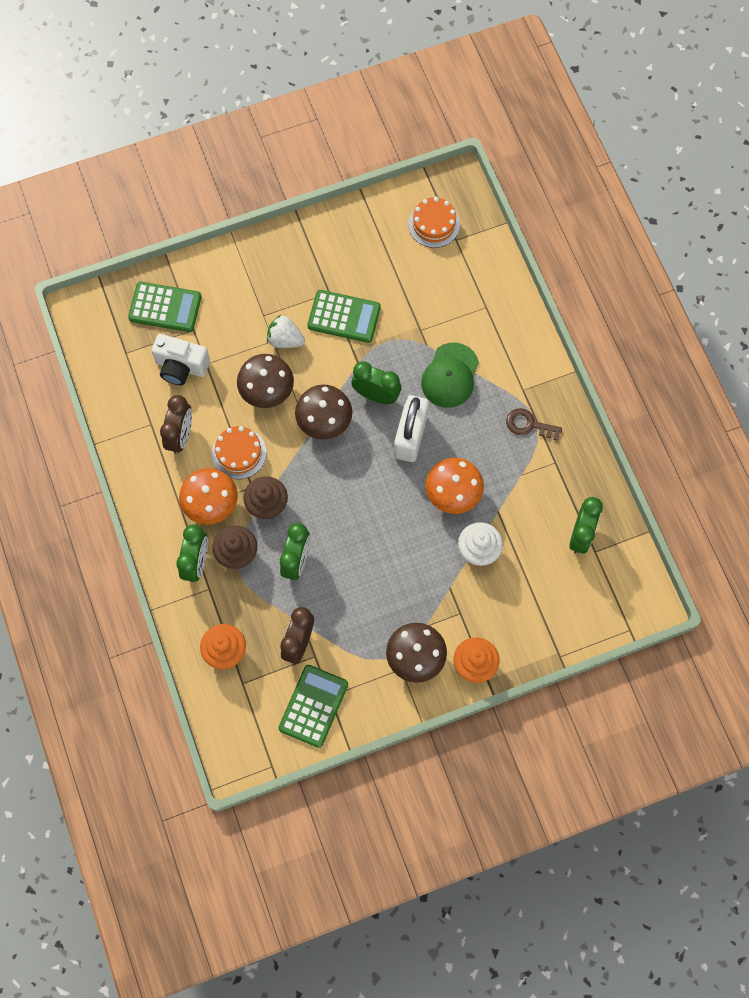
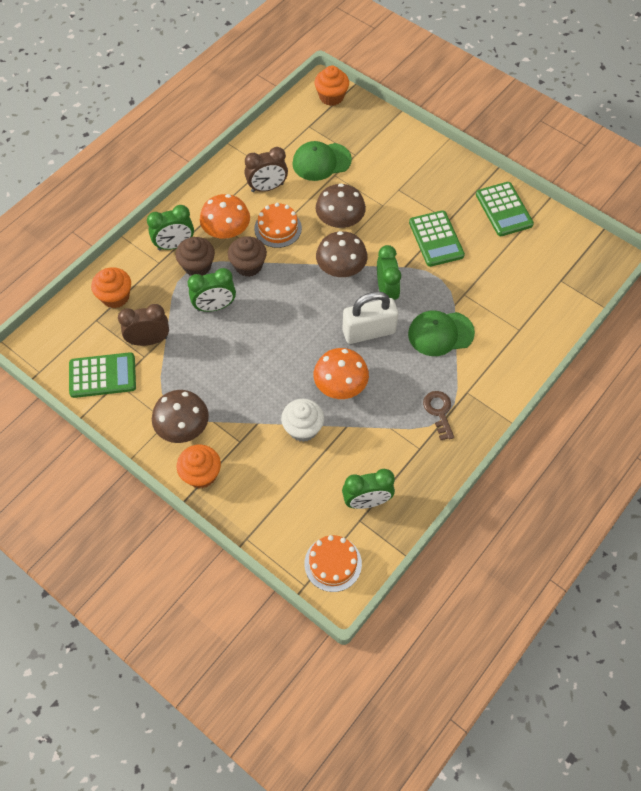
camera: 60 degrees right, 10 degrees down
green calculator [128,282,202,332] -> green calculator moved to [476,182,534,236]
white camera [152,334,210,385] -> green cap [292,141,352,181]
white strawberry [267,315,305,348] -> none
orange cake [408,197,460,248] -> orange cake moved to [304,535,362,592]
none -> orange cupcake [315,66,349,106]

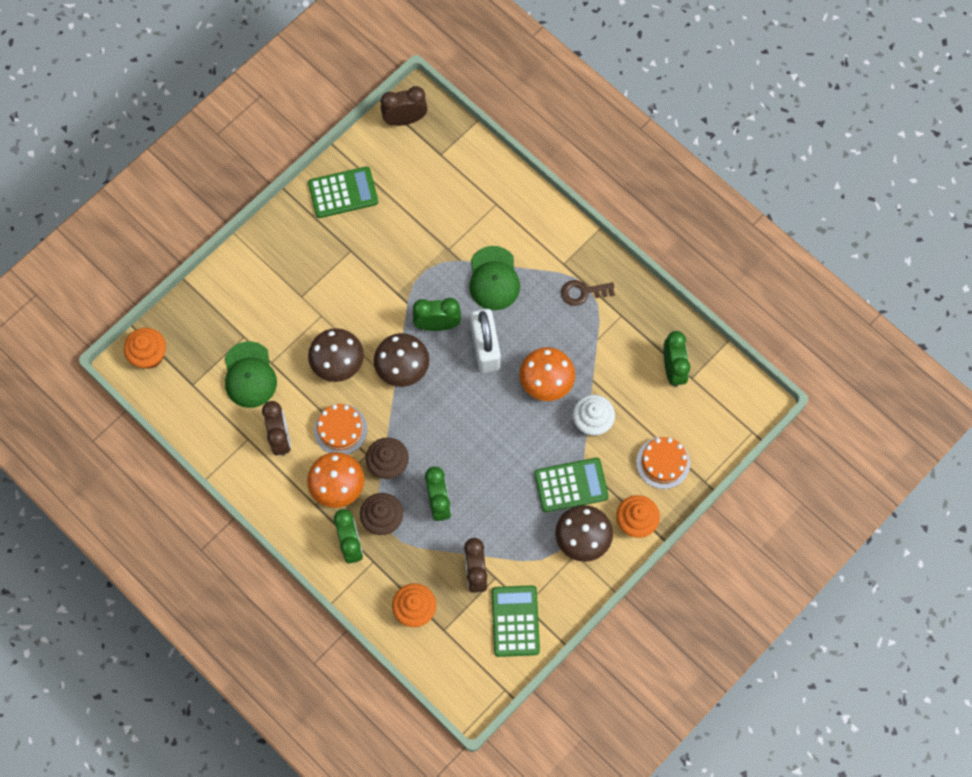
camera: 85 degrees left, 10 degrees up
orange cake [304,535,362,592] -> orange cake moved to [636,437,690,489]
green calculator [409,210,465,267] -> green calculator moved to [534,458,609,512]
none -> brown clock [381,86,428,126]

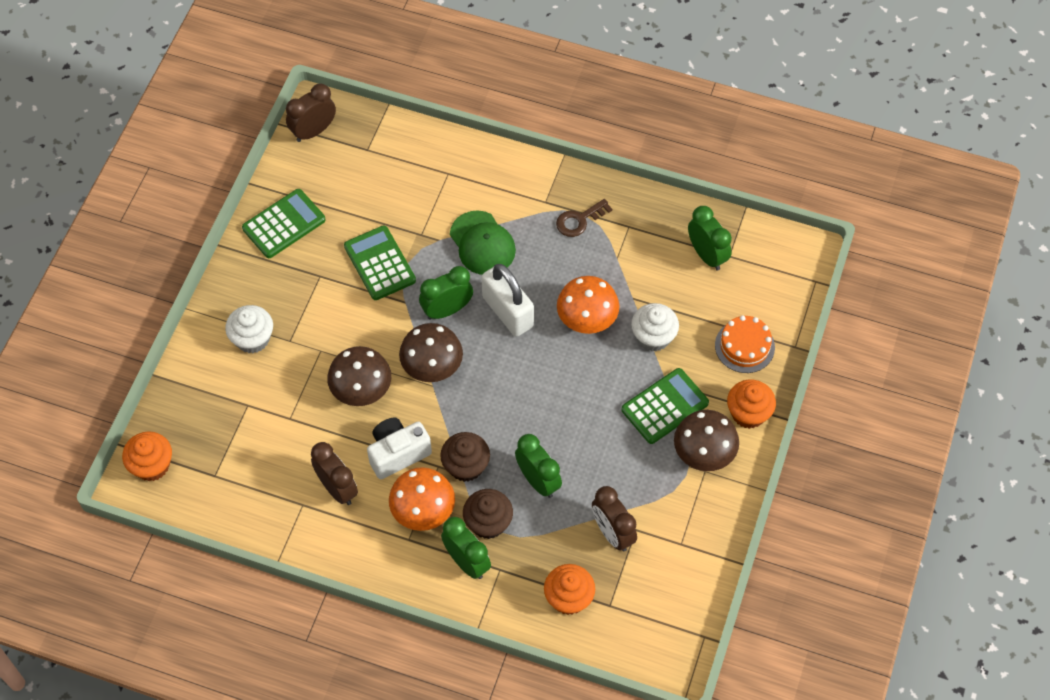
camera: 25 degrees left, 10 degrees down
green cap [225,341,277,408] -> none
orange cake [314,404,367,455] -> white camera [367,417,432,479]
green calculator [492,585,540,657] -> green calculator moved to [344,225,416,300]
none -> white cupcake [225,305,273,353]

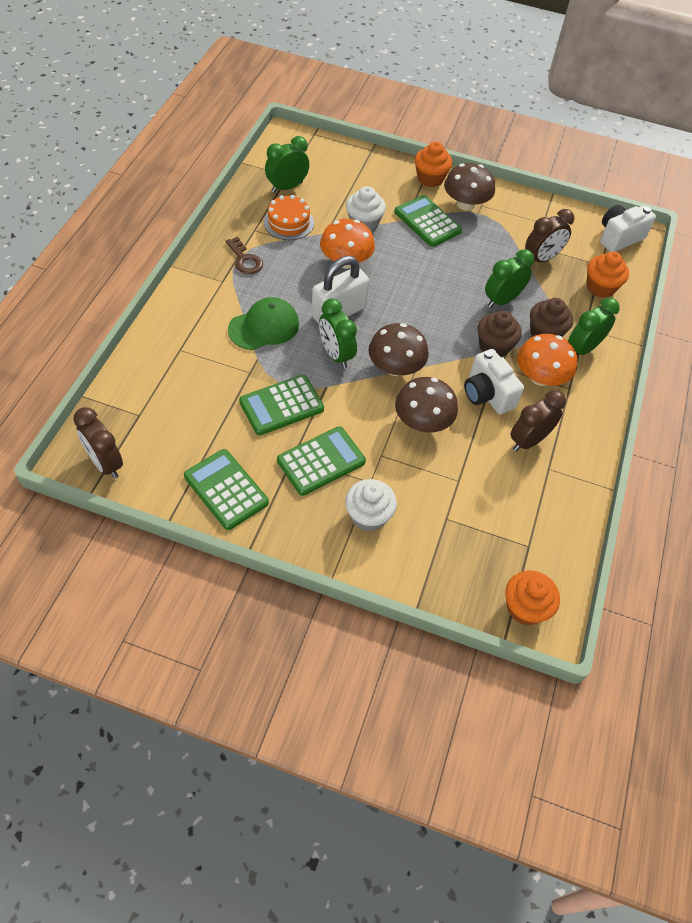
camera: 95 degrees left, 5 degrees down
orange cake [715,315,775,373] -> orange cake moved to [264,195,314,240]
none -> green calculator [277,426,366,496]
none -> white camera [600,205,656,252]

